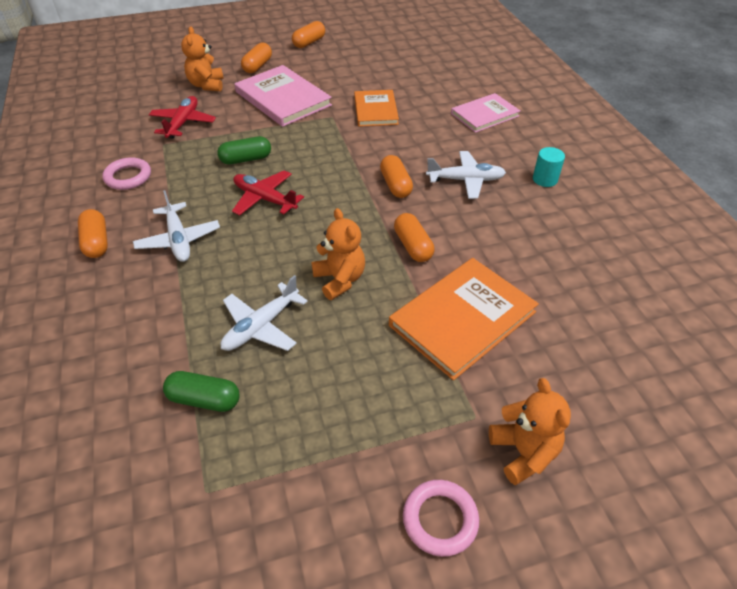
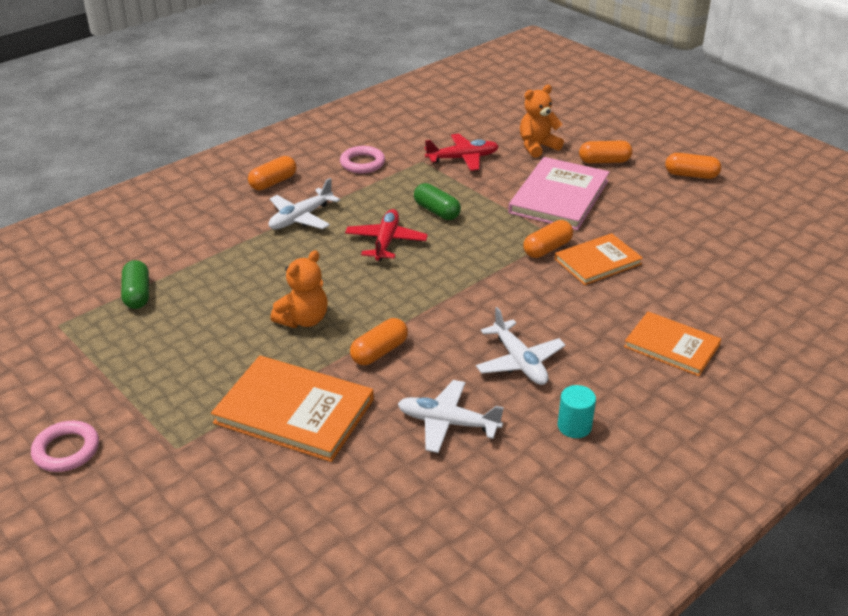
camera: 65 degrees right, 10 degrees down
white plane [220,275,308,351] -> white plane moved to [398,380,504,453]
orange capsule [380,155,413,198] -> orange capsule moved to [523,220,573,258]
pink book [451,93,520,133] -> orange book [624,311,721,376]
orange teddy bear [489,378,571,485] -> none

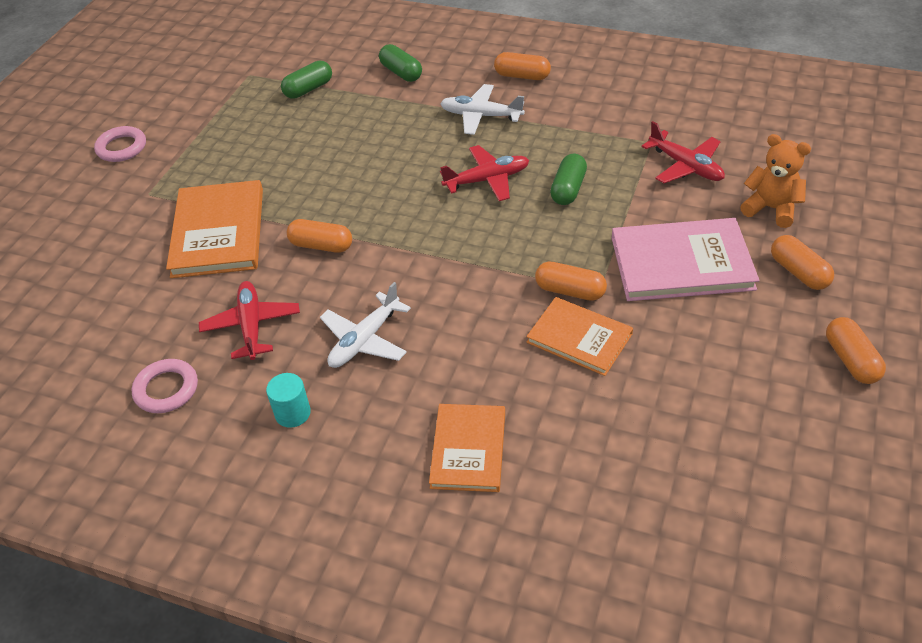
camera: 65 degrees right, 10 degrees up
orange teddy bear [270,250,327,328] -> none
pink ring [340,146,385,173] -> pink ring moved to [132,359,198,413]
white plane [398,380,504,453] -> red plane [199,281,300,360]
none -> green capsule [379,44,422,82]

